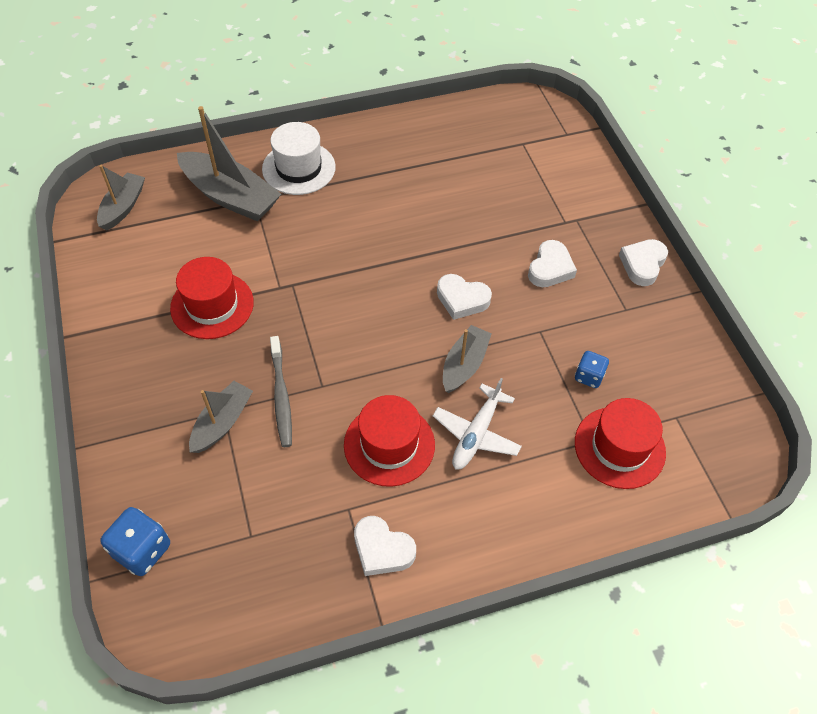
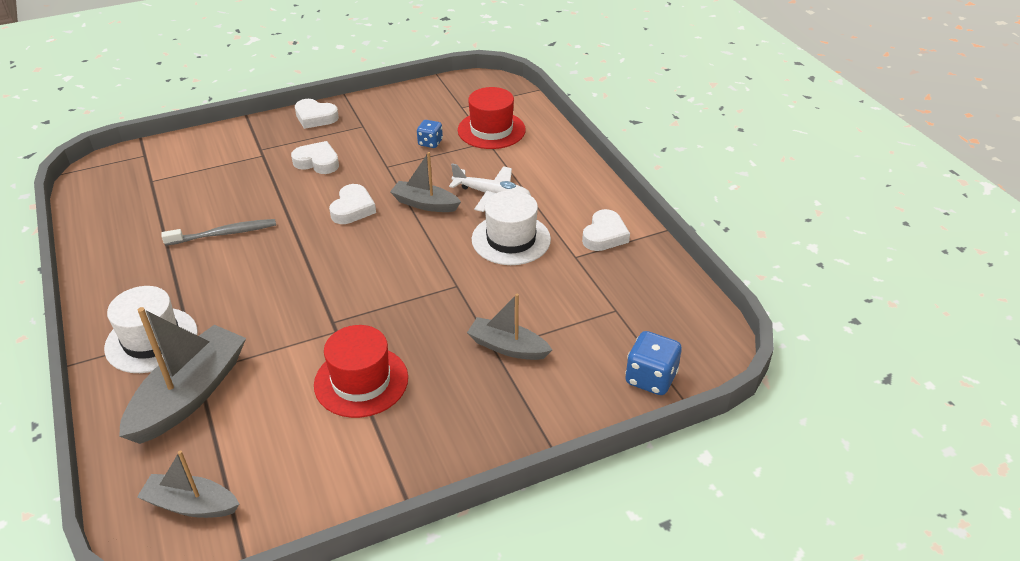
camera: 95 degrees left, 15 degrees down
grey toothbrush [270,336,292,447] -> grey toothbrush moved to [161,219,276,246]
red hat [344,395,435,487] -> white hat [472,190,551,265]

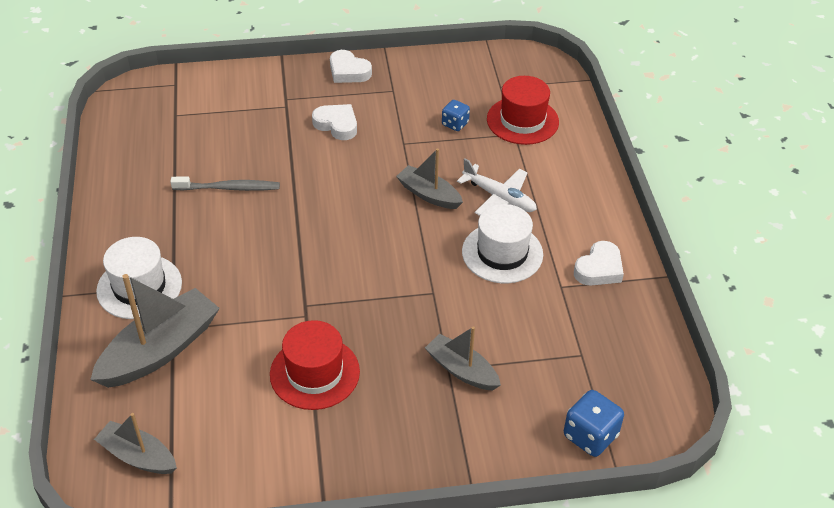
camera: 15 degrees right, 5 degrees up
white heart [329,184,376,224] -> none

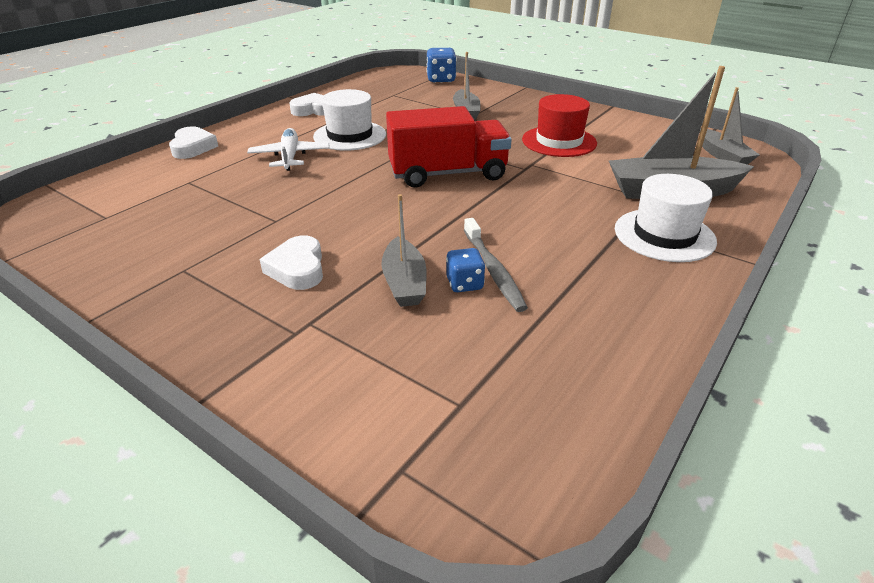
camera: 135 degrees left, 10 degrees down
grey toothbrush [170,177,280,191] -> grey toothbrush turned 150 degrees counterclockwise [464,218,528,312]
white heart [330,50,372,83] -> white heart moved to [169,127,218,159]
grey boat [396,148,463,209] -> grey boat moved to [381,194,427,307]
blue dice [442,100,470,131] -> blue dice moved to [446,248,486,292]
red hat [487,76,559,145] -> none
none -> red truck [386,106,512,188]

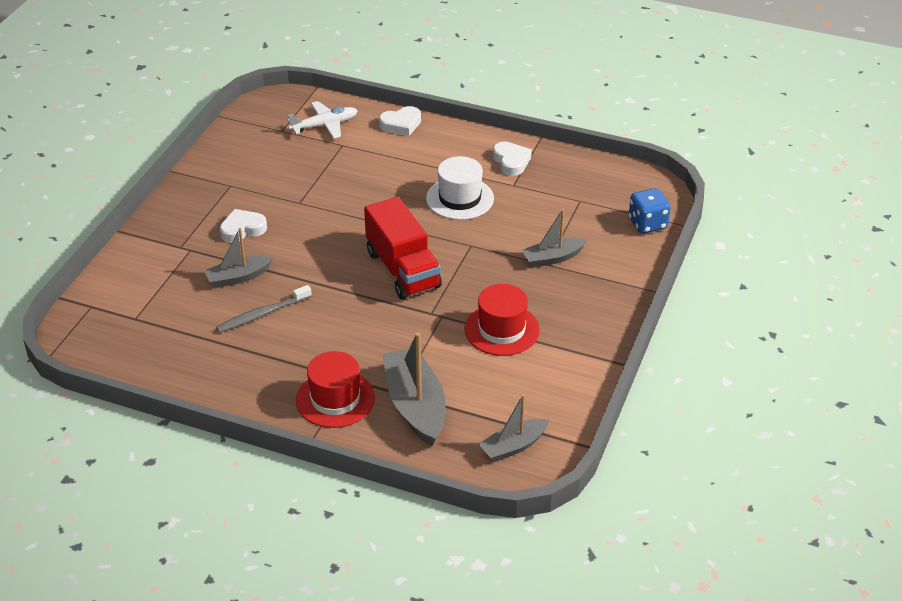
camera: 75 degrees right, 5 degrees up
white plane [247,128,329,171] -> white plane moved to [287,101,357,139]
blue dice [446,248,486,292] -> none
white hat [615,174,717,262] -> red hat [296,351,375,428]

